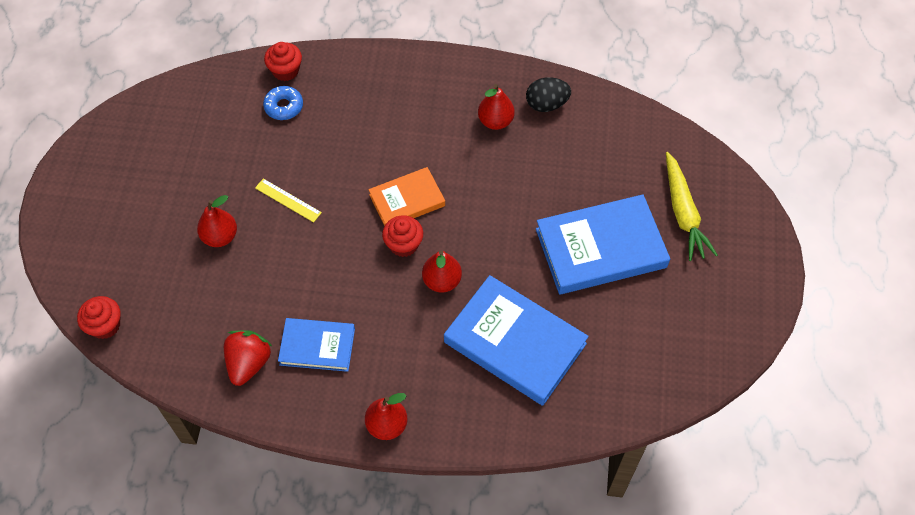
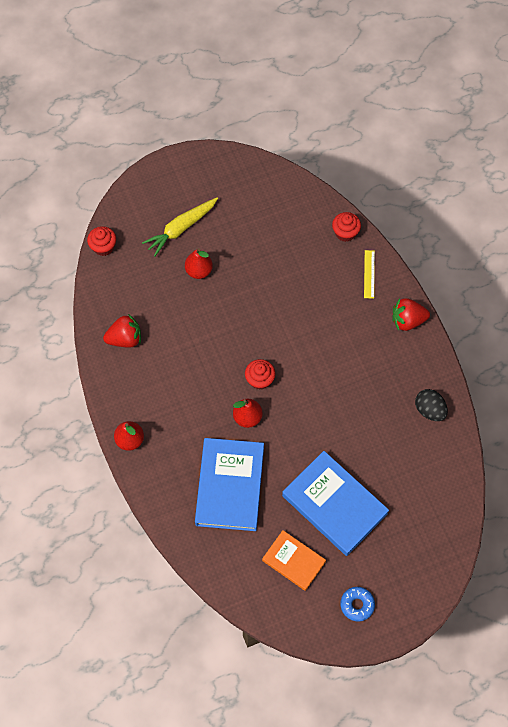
camera: 60 degrees right, 5 degrees up
yellow ruler [255,178,322,222] -> yellow ruler moved to [364,250,375,299]
blue donut [263,86,303,120] -> blue donut moved to [340,587,375,622]
blue book [278,318,355,372] -> none
orange book [369,167,445,226] -> orange book moved to [262,530,326,591]
red pear [478,84,515,130] -> none
yellow carrot [666,152,718,261] -> yellow carrot moved to [142,198,218,256]
none -> red strawberry [392,298,430,331]

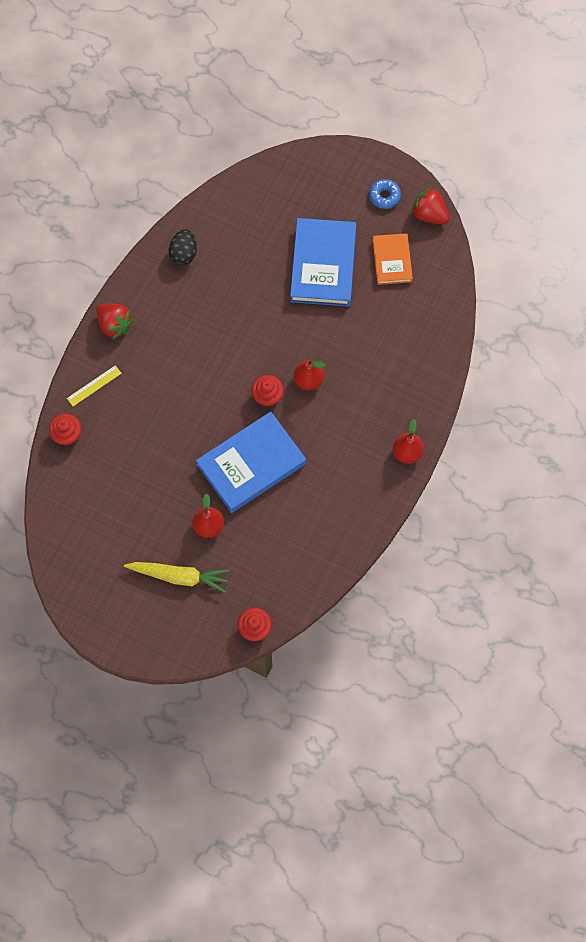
camera: 130 degrees left, 5 degrees up
red strawberry [103,314,141,348] -> red strawberry moved to [411,187,450,224]
blue book [195,438,264,531] -> blue book moved to [196,412,306,513]

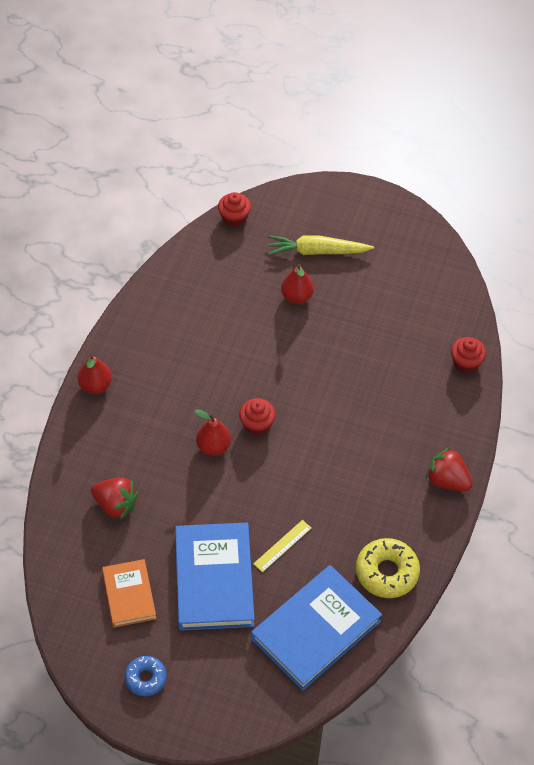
camera: 170 degrees right, 15 degrees down
yellow ruler [67,365,122,406] -> yellow ruler moved to [253,520,311,572]
black egg [169,229,197,266] -> yellow donut [356,538,420,598]
blue book [196,412,306,513] -> blue book moved to [251,565,382,691]
red strawberry [411,187,450,224] -> red strawberry moved to [91,477,138,520]

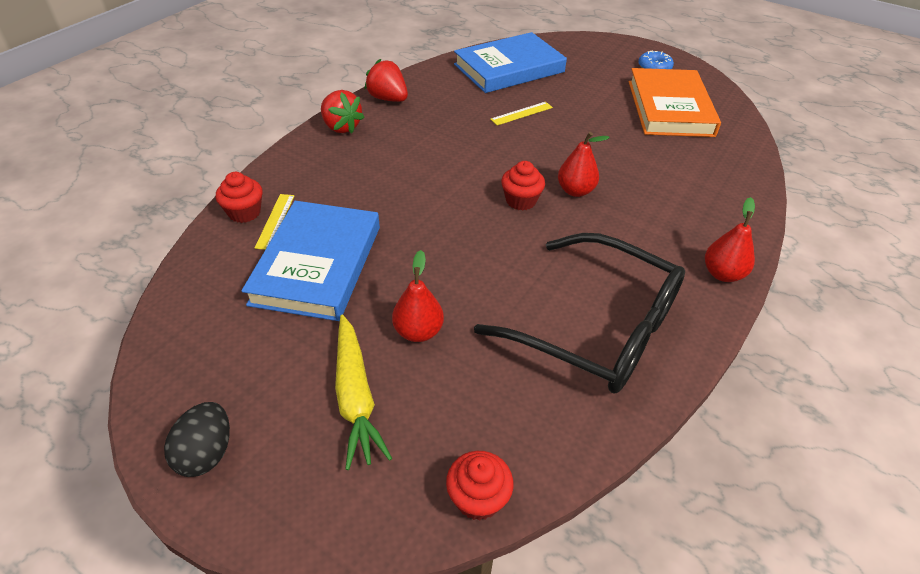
camera: 165 degrees left, 10 degrees down
red strawberry [91,477,138,520] -> red strawberry moved to [364,59,408,102]
orange book [102,559,156,628] -> orange book [629,68,721,137], size x1.71
blue book [175,523,254,631] -> blue book moved to [241,201,380,321]
yellow carrot [268,235,374,255] -> yellow carrot turned 60 degrees clockwise [335,314,392,470]
yellow donut [356,538,420,598] -> none
none -> black egg [164,402,230,477]
none -> yellow ruler [255,194,295,250]
none -> black glasses [474,233,685,394]

